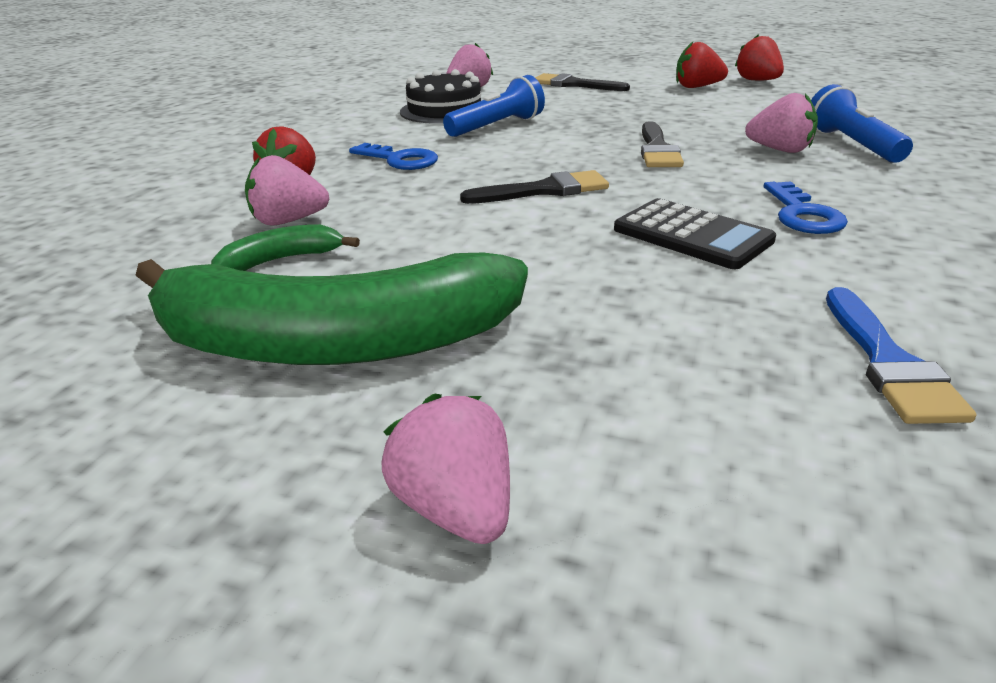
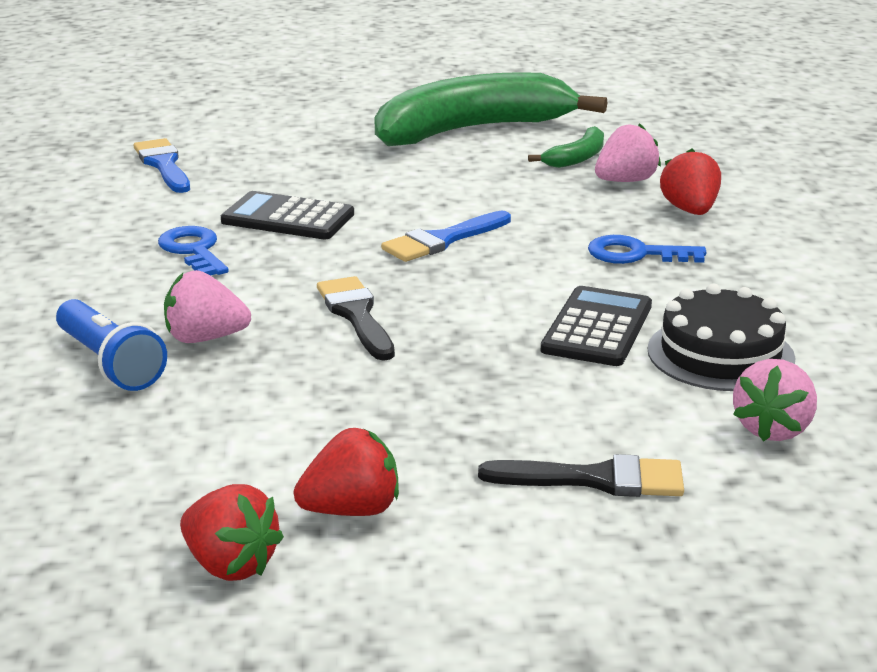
camera: 155 degrees right, 5 degrees down
pink strawberry [381,394,510,544] -> none
blue flashlight [443,75,545,137] -> black calculator [541,286,652,366]
black brush [460,170,609,204] -> blue brush [381,211,511,262]

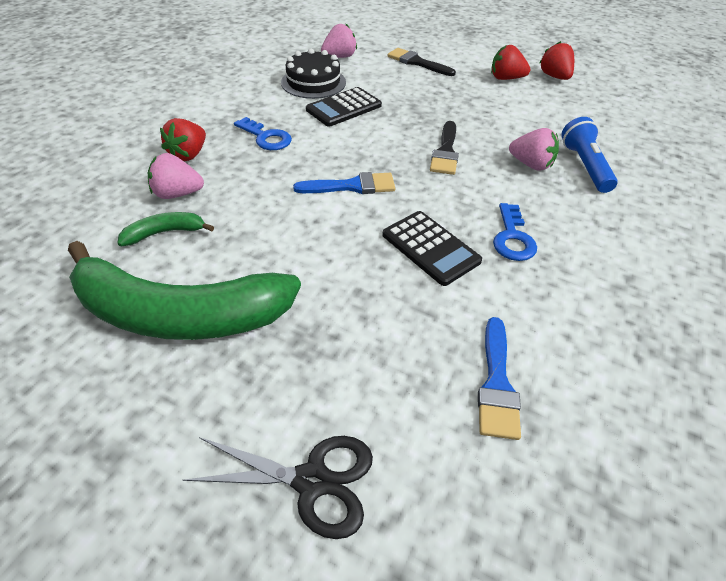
camera: 150 degrees left, 20 degrees up
none -> black scissors [183,436,373,539]

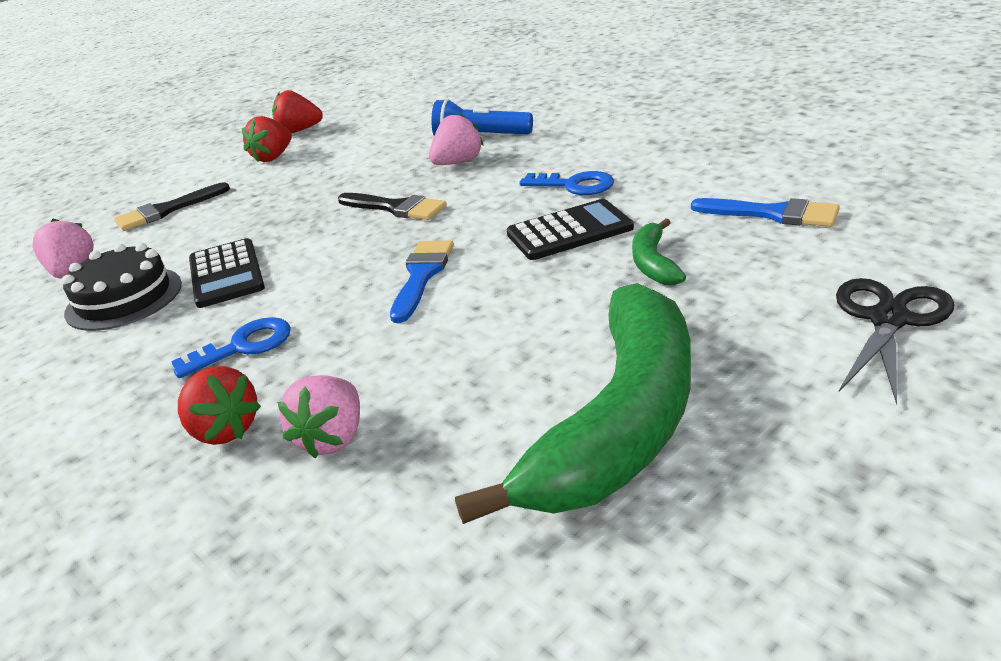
camera: 65 degrees left, 15 degrees down
green banana [117,212,214,246] -> green banana moved to [632,219,686,285]

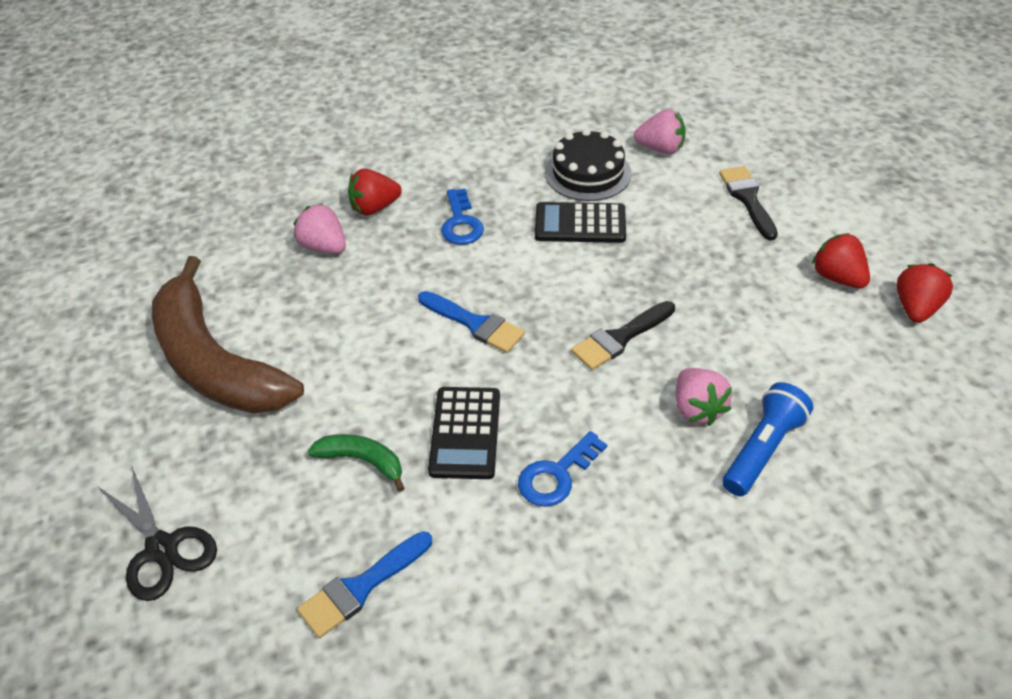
camera: 110 degrees right, 15 degrees up
green banana [455,283,691,524] -> brown banana [152,256,304,413]

